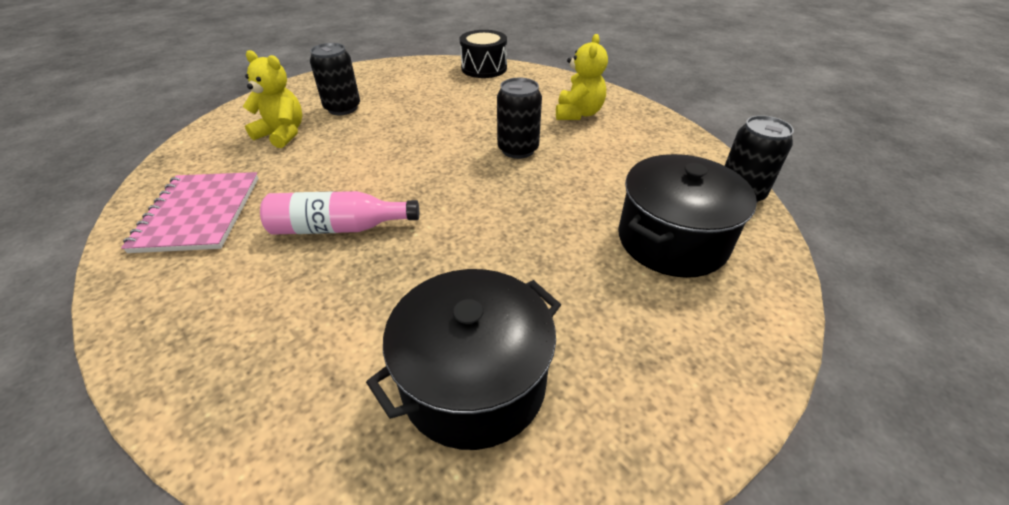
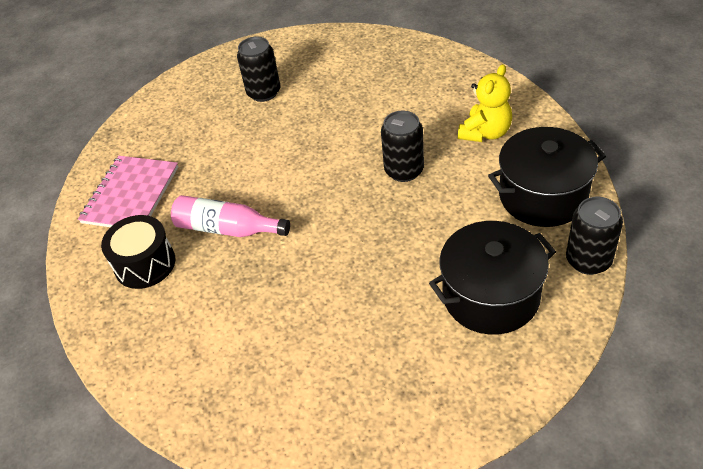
camera: 25 degrees right, 5 degrees up
yellow teddy bear [243,50,302,148] -> none
black pot [366,269,561,450] -> black pot moved to [488,127,606,227]
black drum [460,30,507,78] -> black drum moved to [101,215,175,289]

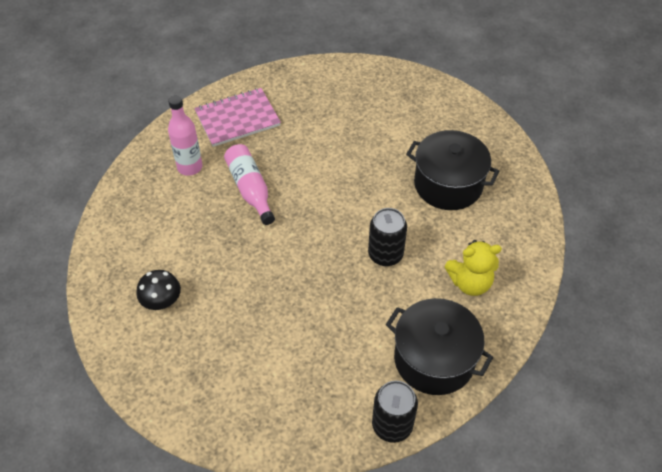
camera: 45 degrees right, 5 degrees up
black drum [101,215,175,289] -> pink bottle [168,95,203,176]
black can [237,37,280,102] -> none
black pot [429,221,556,335] -> black pot moved to [406,130,500,210]
none -> black mushroom [136,270,181,310]

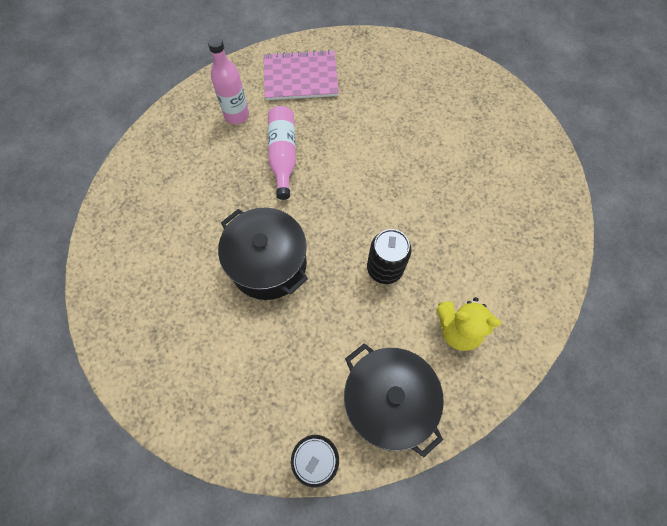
camera: 20 degrees right, 15 degrees up
black mushroom [136,270,181,310] -> none
black pot [406,130,500,210] -> black pot moved to [218,208,308,300]

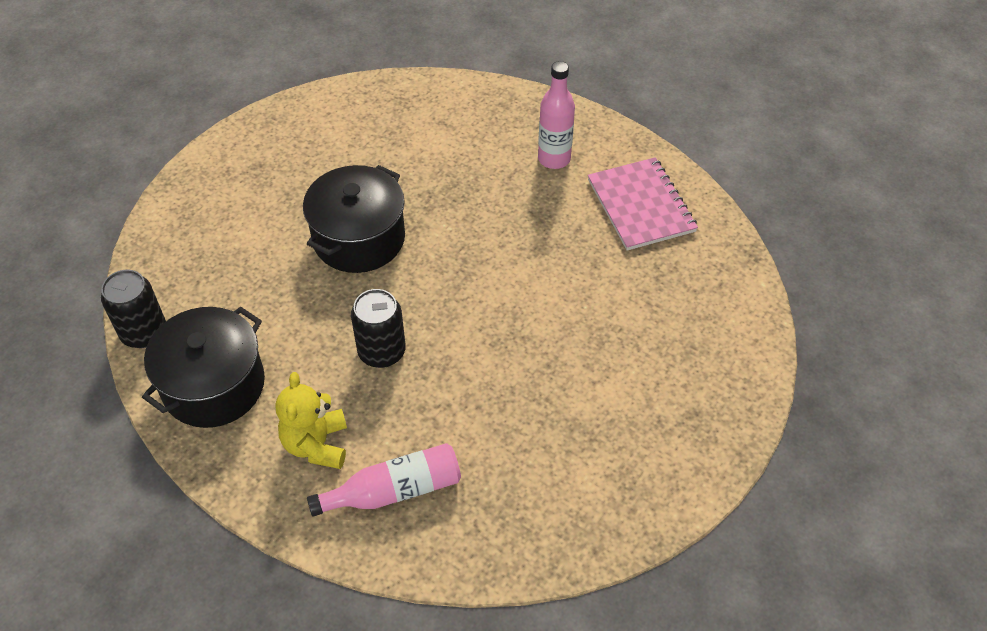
camera: 75 degrees right, 15 degrees down
pink bottle [268,106,296,200] -> pink bottle moved to [307,443,461,517]

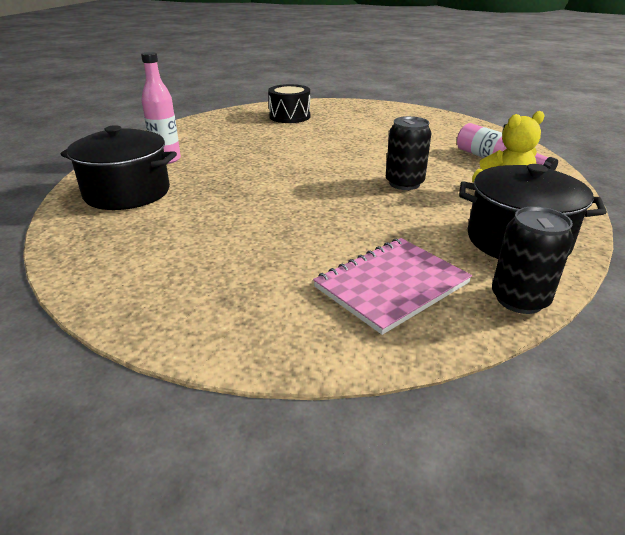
camera: 110 degrees left, 20 degrees down
black pot [303,165,405,273] -> black pot moved to [61,125,177,210]
pink notebook [588,157,698,250] -> pink notebook moved to [313,238,472,335]
none -> black drum [268,84,310,123]

